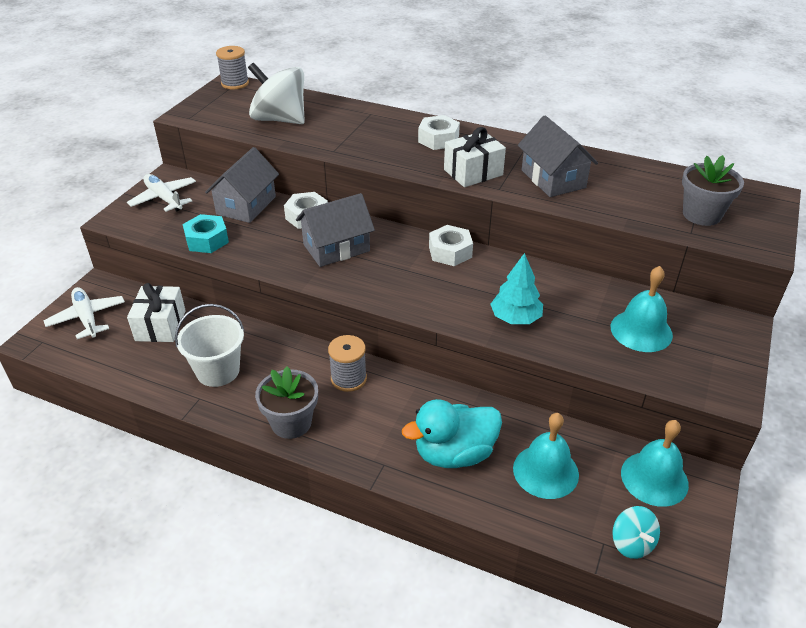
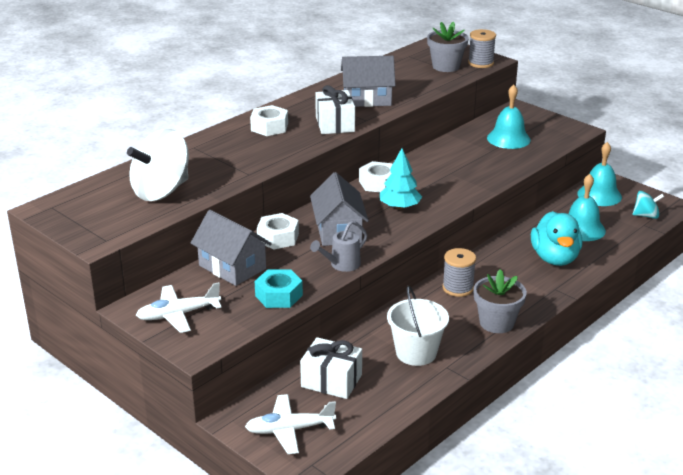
camera: 70 degrees left, 10 degrees down
grey spool [216,46,249,89] -> grey spool moved to [468,29,496,68]
turquoise tree [491,253,543,324] -> turquoise tree moved to [380,148,422,210]
none -> grey watering can [310,221,367,272]

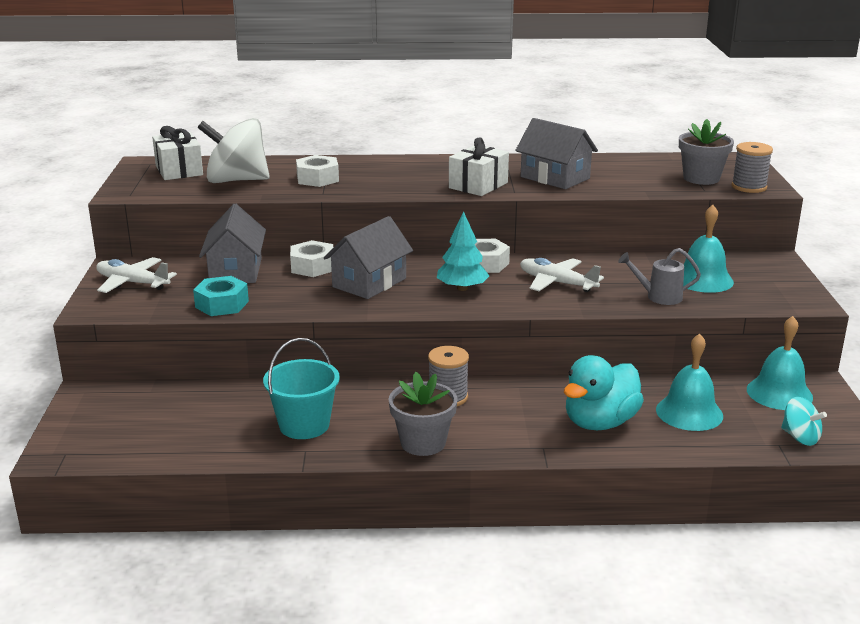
camera: 45 degrees right, 5 degrees down
white plane [245,394,336,454] -> white plane moved to [520,258,604,292]
white nut [250,105,288,136] -> white nut moved to [296,155,339,187]
white gift [300,337,362,399] -> white gift moved to [152,126,203,180]
grey watering can [310,221,367,272] -> grey watering can moved to [618,248,701,305]
white bucket [387,286,449,366] -> turquoise bucket [263,338,340,439]

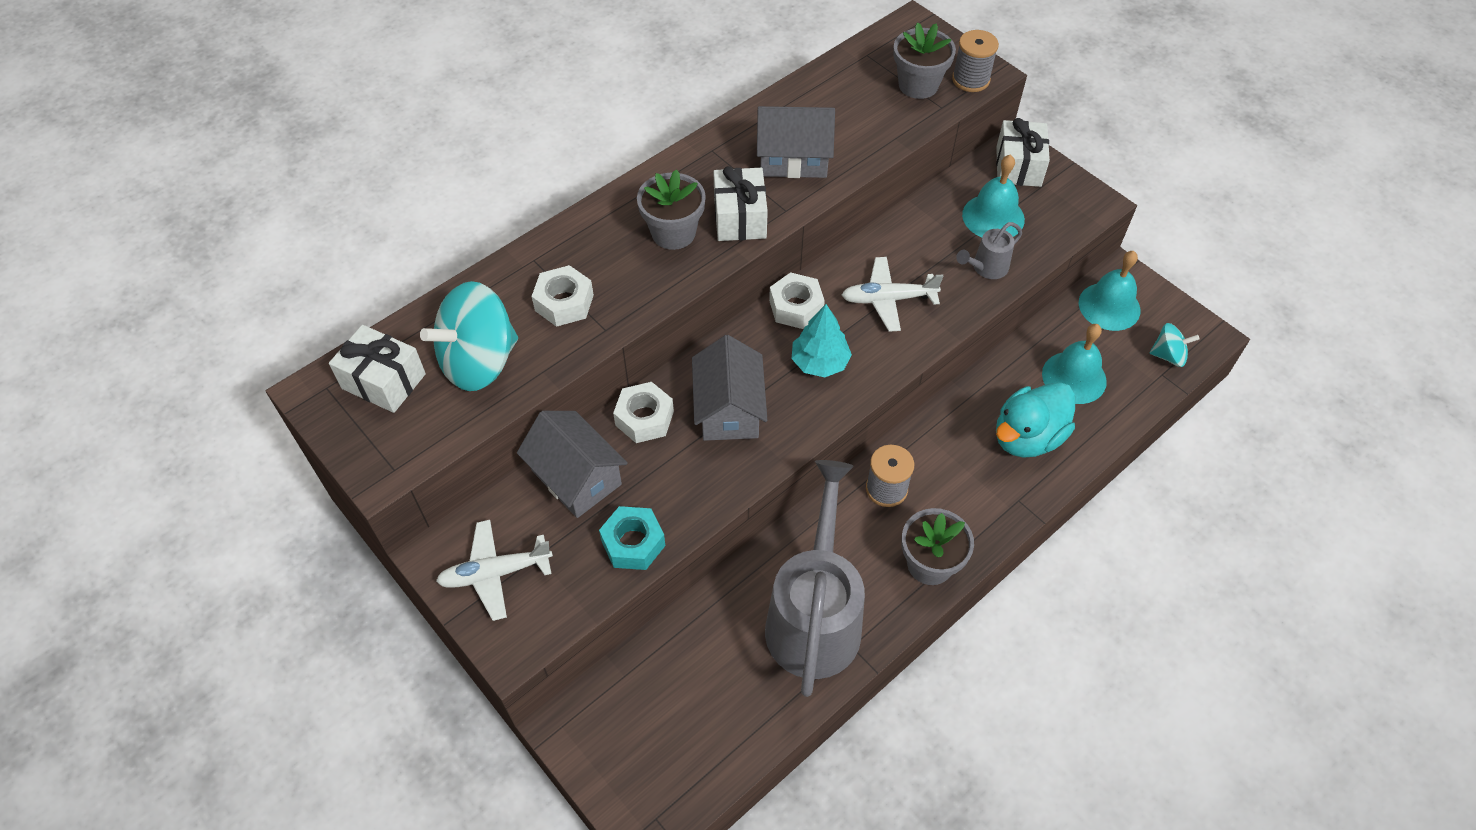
camera: 40 degrees left, 30 degrees up
white spinning top [197,118,270,183] -> turquoise spinning top [420,281,518,391]
turquoise bucket [263,338,340,439] -> grey watering can [765,460,865,697]
turquoise duck [564,355,644,430] -> turquoise duck turned 45 degrees clockwise [996,382,1075,458]
none -> grey flower pot [637,169,706,250]
none -> white gift [996,118,1050,187]

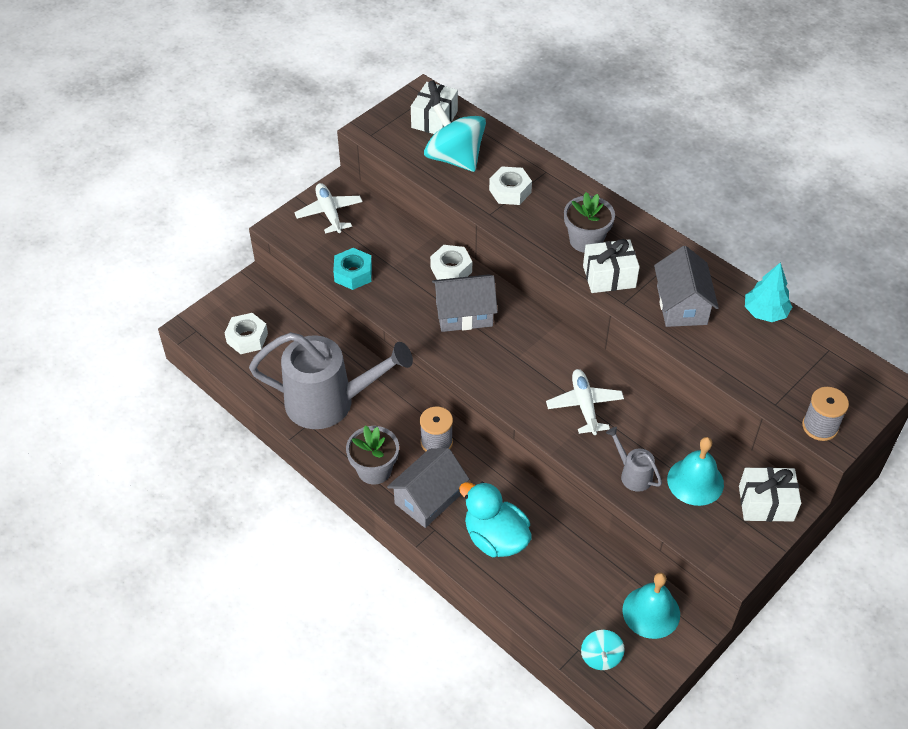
camera: 85 degrees right, 5 degrees down
grey house [517,411,628,518] -> grey house moved to [387,448,469,528]
white nut [769,272,825,329] -> white nut moved to [225,313,268,354]
turquoise tree [791,304,852,377] -> turquoise tree moved to [745,262,792,322]
grey flower pot [893,22,956,99] -> none
turquoise bell [1042,324,1107,404] -> none

